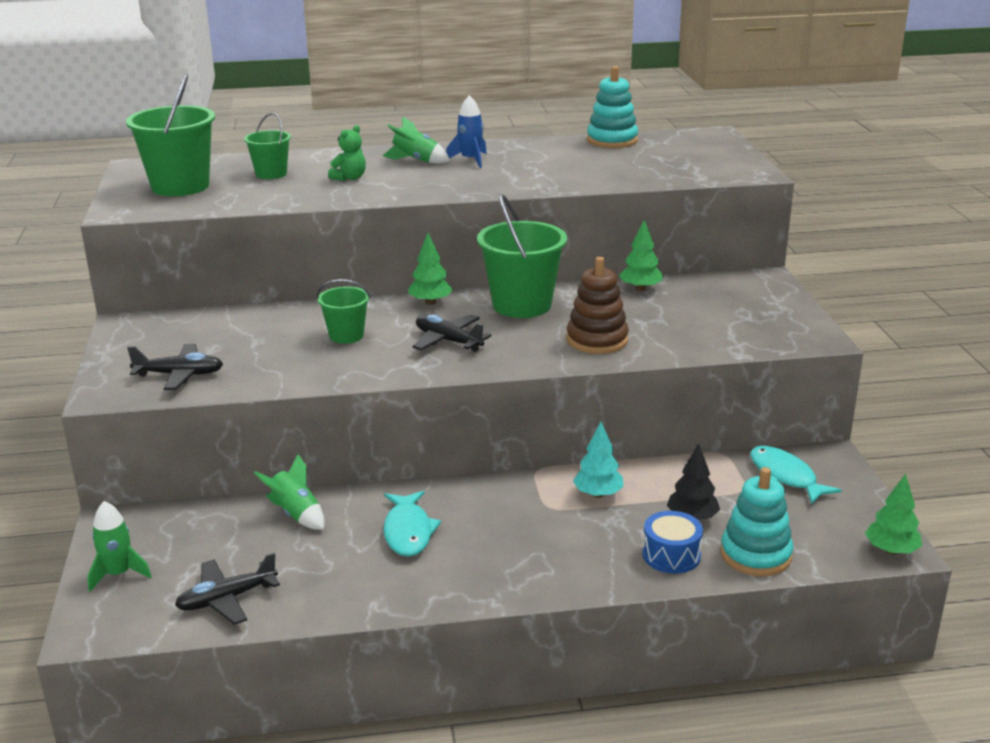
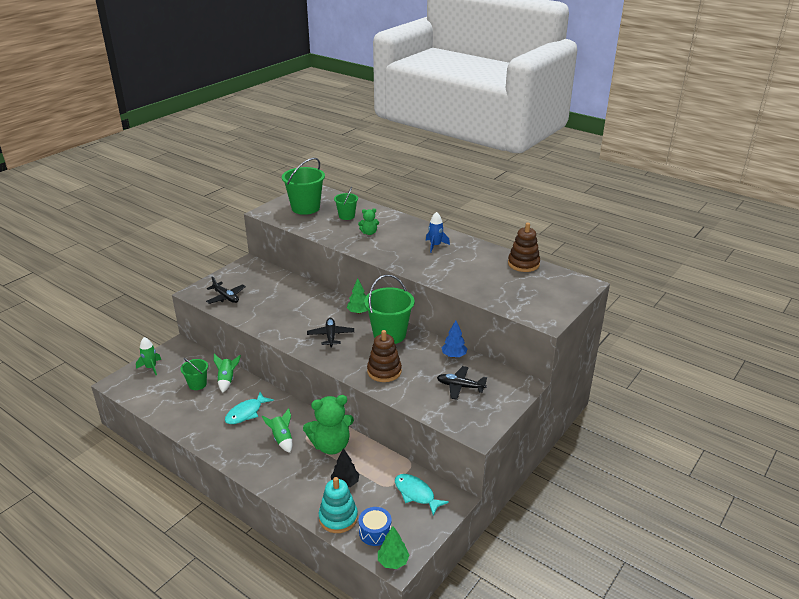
camera: 45 degrees right, 5 degrees up
black plane [175,553,280,625] -> black plane moved to [437,366,487,400]
green bucket [317,279,371,344] -> green bucket moved to [181,358,208,390]
green rocket [382,116,450,164] -> green rocket moved to [262,408,292,453]
turquoise tree [573,422,624,498] -> green teddy bear [303,395,354,455]
turquoise stacking toy [587,66,638,148] -> brown stacking toy [508,223,540,272]
green tree [619,220,663,291] -> blue tree [441,320,468,358]
blue drum [643,511,703,574] -> blue drum moved to [359,507,391,546]
turquoise fish [750,446,842,504] -> turquoise fish turned 60 degrees counterclockwise [395,474,449,515]

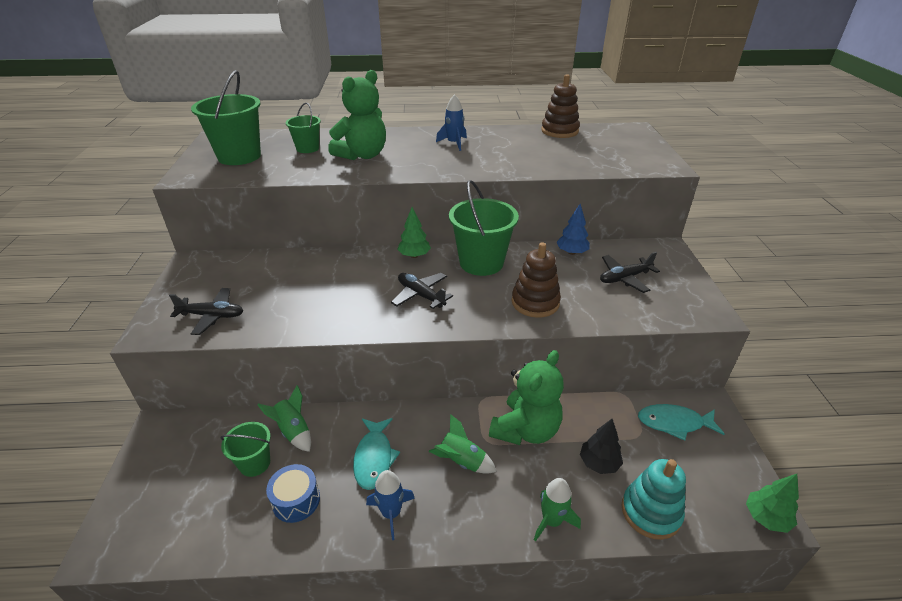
camera: 40 degrees left, 5 degrees up
green rocket [136,337,161,375] -> green rocket moved to [534,478,581,542]
green teddy bear [358,208,379,235] -> green teddy bear [328,70,386,160], size x2.04
blue drum [359,507,391,546] -> blue drum moved to [266,464,320,523]
none -> blue rocket [366,470,415,540]

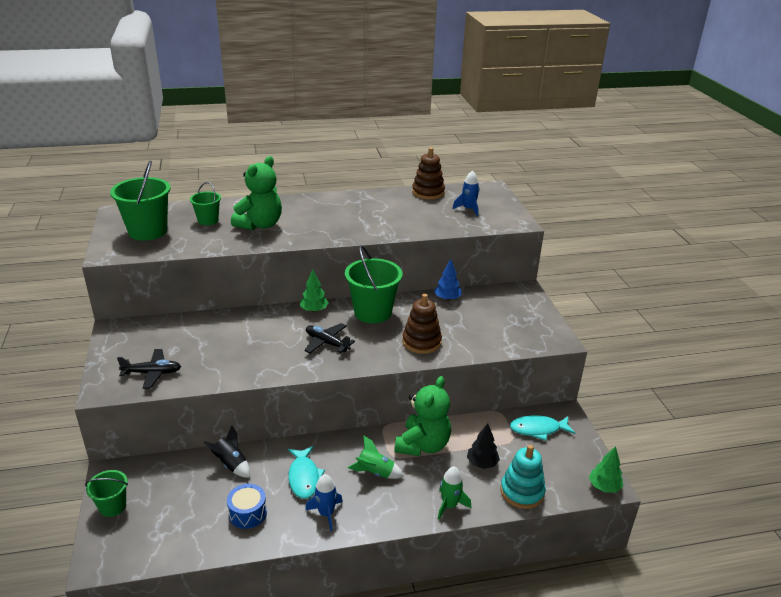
camera: 10 degrees left, 5 degrees down
green bucket [220,422,271,477] -> green bucket moved to [85,470,128,517]
green rocket [257,385,311,452] -> black rocket [203,426,250,478]
blue rocket [436,94,467,151] -> blue rocket moved to [453,170,479,217]
black plane [600,252,660,293] -> none

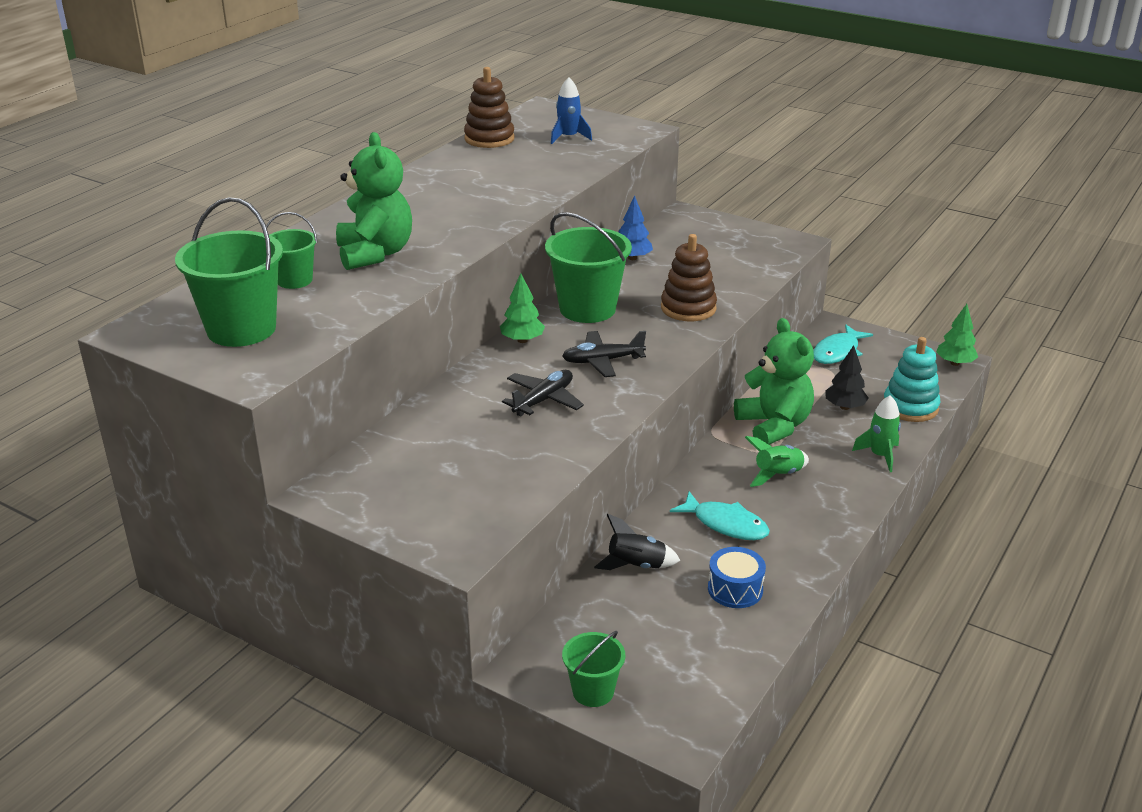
camera: 45 degrees left, 0 degrees up
black plane [117,349,181,389] -> black plane moved to [502,370,584,417]
blue rocket [305,474,343,531] -> none

